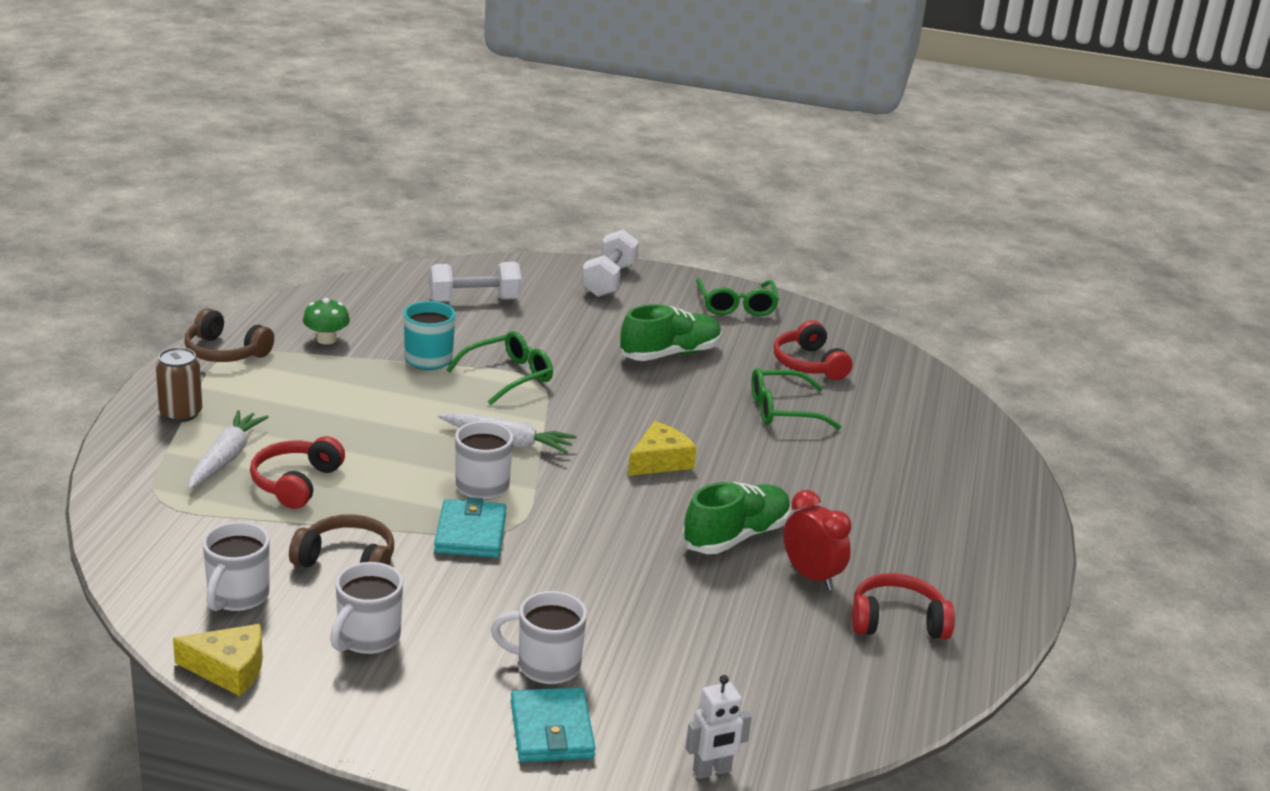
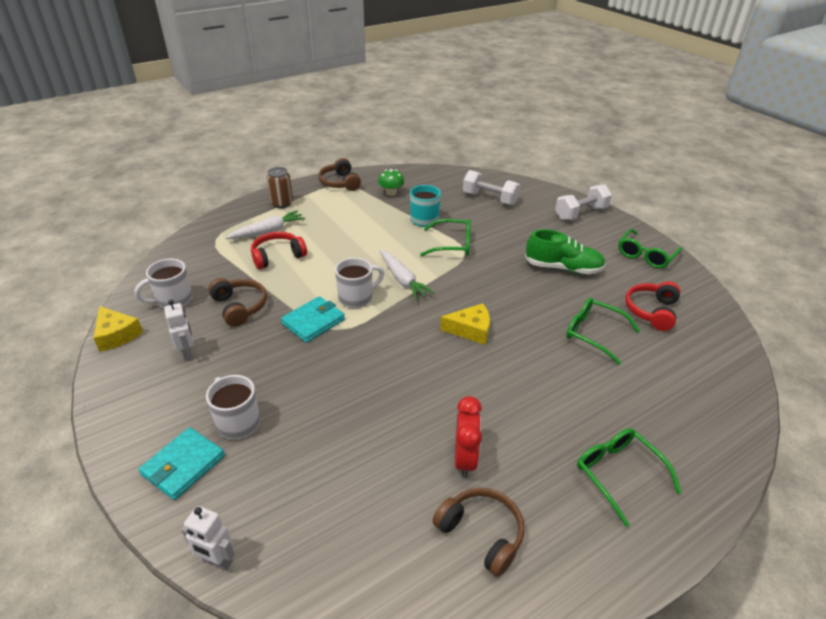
camera: 45 degrees right, 10 degrees up
white mug [330,562,403,654] -> white robot [164,300,194,361]
green shoe [682,482,791,554] -> none
red headphones [852,573,955,639] -> brown headphones [433,488,524,577]
none -> green glasses [577,428,682,527]

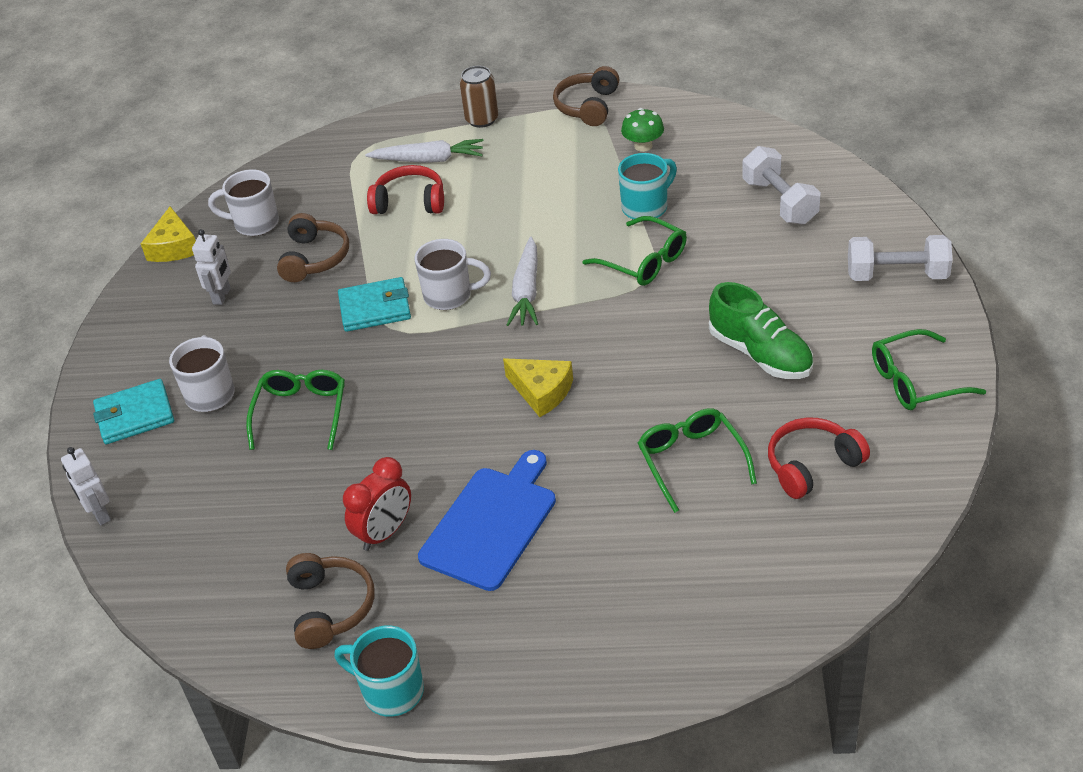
camera: 40 degrees right, 5 degrees up
green glasses [577,428,682,527] -> green glasses moved to [246,370,345,450]
none -> turquoise mug [334,626,424,717]
none -> blue cutting board [418,450,556,591]

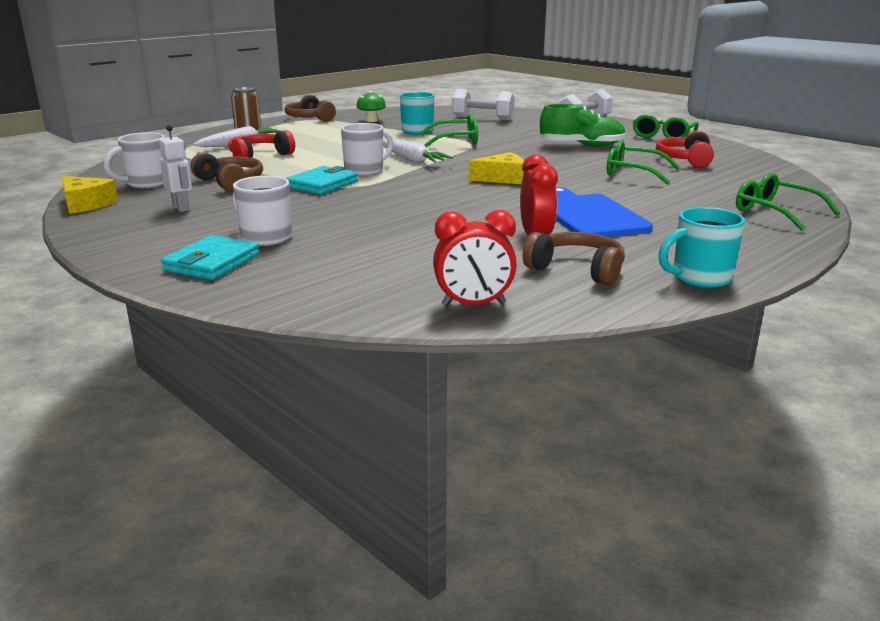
camera: 50 degrees left, 20 degrees down
white robot [61,447,111,525] -> none
green glasses [246,370,345,450] -> green glasses moved to [736,173,841,231]
none -> red clock [433,210,517,307]

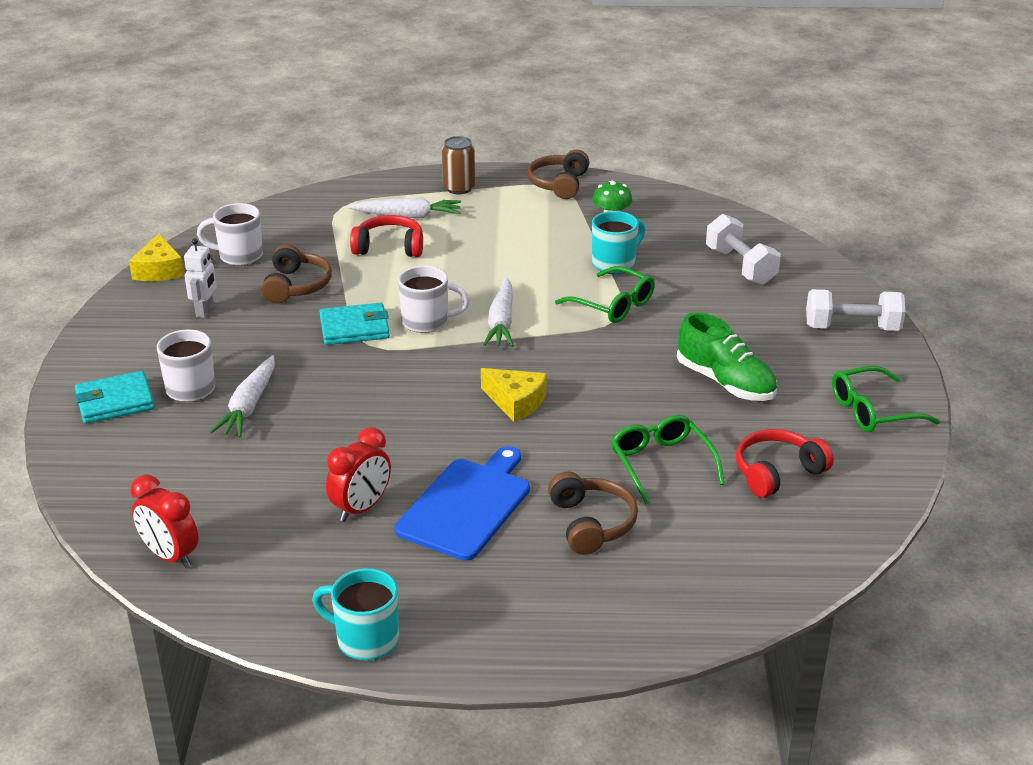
camera: 45 degrees right, 10 degrees up
brown headphones [523,232,625,285] -> brown headphones moved to [548,472,638,555]
green glasses [736,173,841,231] -> none
none -> white carrot [210,355,275,437]

